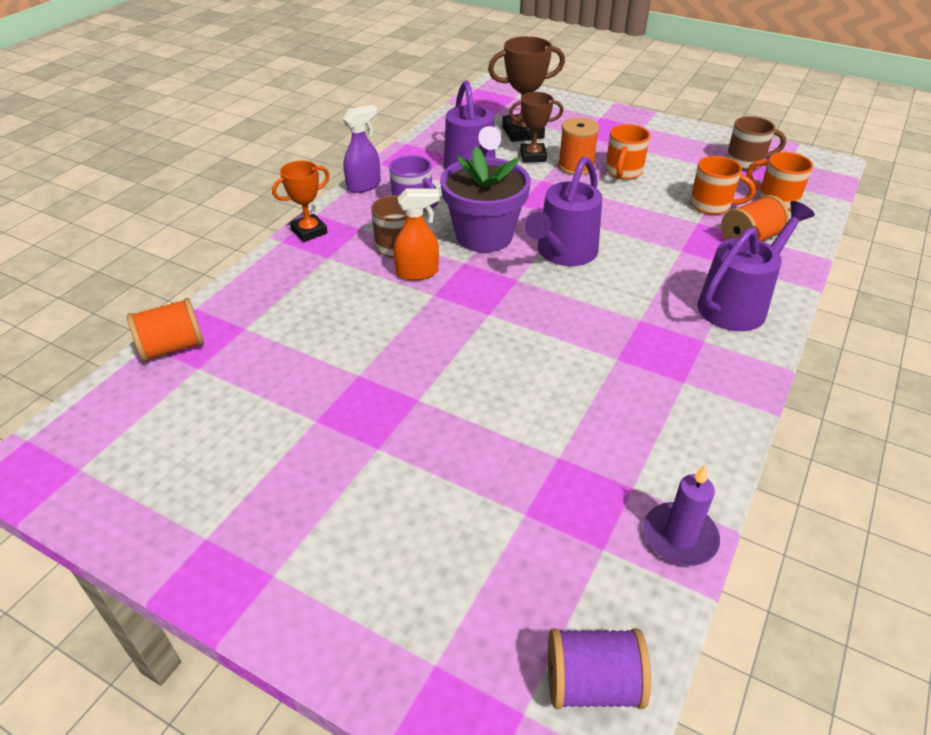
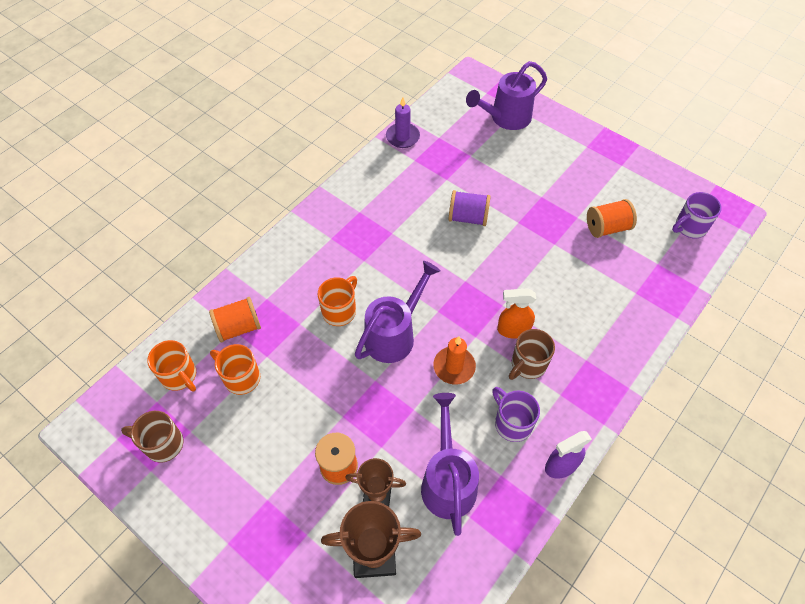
camera: 170 degrees left, 15 degrees up
orange spool [127,298,204,362] -> orange spool moved to [587,199,637,238]
orange trophy [272,161,330,242] -> none
purple flower pot [440,147,531,253] -> orange candle [433,336,476,385]
purple spool [548,628,651,709] -> purple spool moved to [448,190,491,226]
orange mug [606,124,650,180] -> orange mug moved to [318,276,357,326]
purple watering can [698,201,815,331] -> purple watering can moved to [466,61,547,130]
none -> purple mug [672,192,722,239]

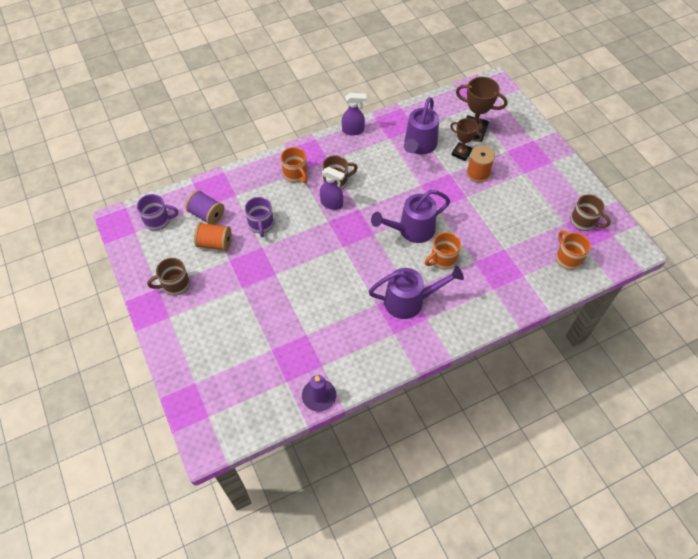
camera: 155 degrees left, 0 degrees up
orange spool [209,297,261,342] -> none
orange mug [210,344,260,395] -> orange mug moved to [281,147,307,183]
orange candle [433,336,476,385] -> none
purple spool [448,190,491,226] -> purple spool moved to [185,190,224,225]
purple watering can [466,61,547,130] -> purple watering can moved to [368,266,464,319]
purple mug [492,387,540,442] -> purple mug moved to [245,197,274,237]
orange spray bottle [497,288,536,339] -> purple spray bottle [320,167,345,210]
none -> brown mug [147,258,190,296]

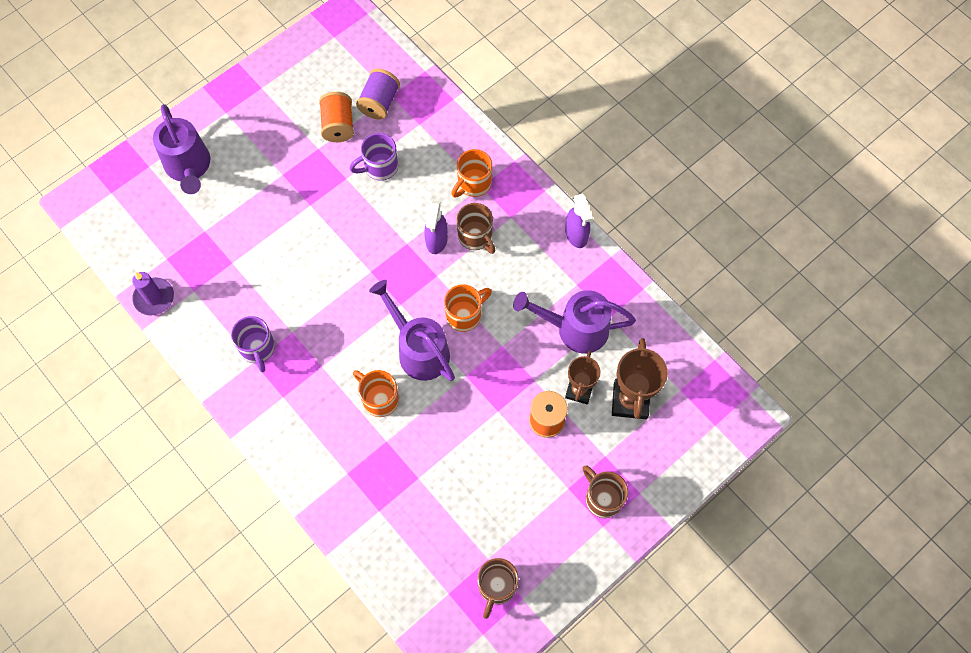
camera: 75 degrees right, 10 degrees up
purple mug [137,194,178,231] -> purple mug moved to [231,316,275,372]
brown mug [147,258,190,296] -> brown mug moved to [582,466,628,518]
purple watering can [368,266,464,319] -> purple watering can moved to [153,104,210,194]
orange mug [556,230,591,270] -> orange mug moved to [444,284,492,332]

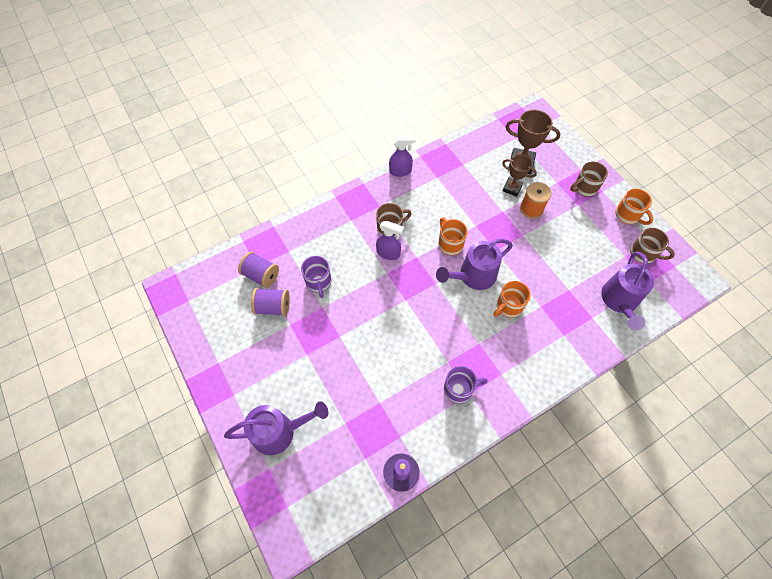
camera: 80 degrees left, 5 degrees down
orange spool [319,92,354,142] -> purple spool [251,288,290,316]
orange mug [451,149,492,198] -> orange mug moved to [615,189,653,225]
purple watering can [513,290,636,354] -> purple watering can moved to [601,252,654,330]

